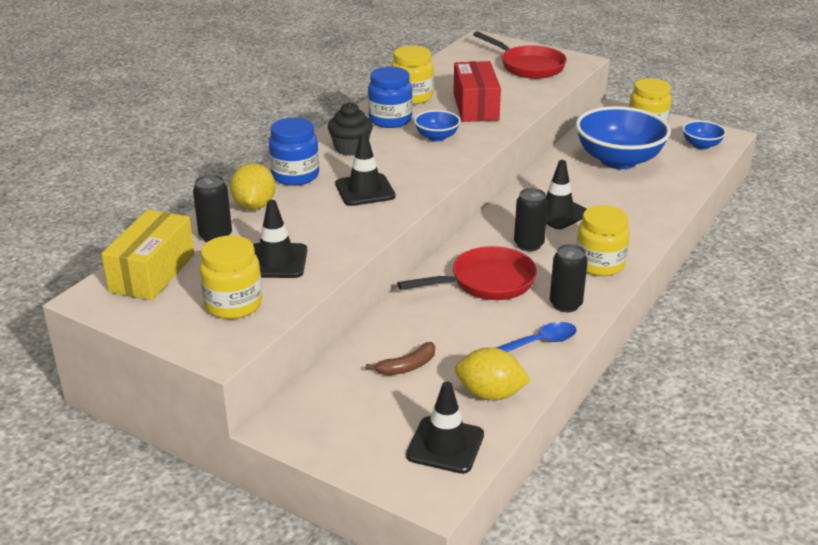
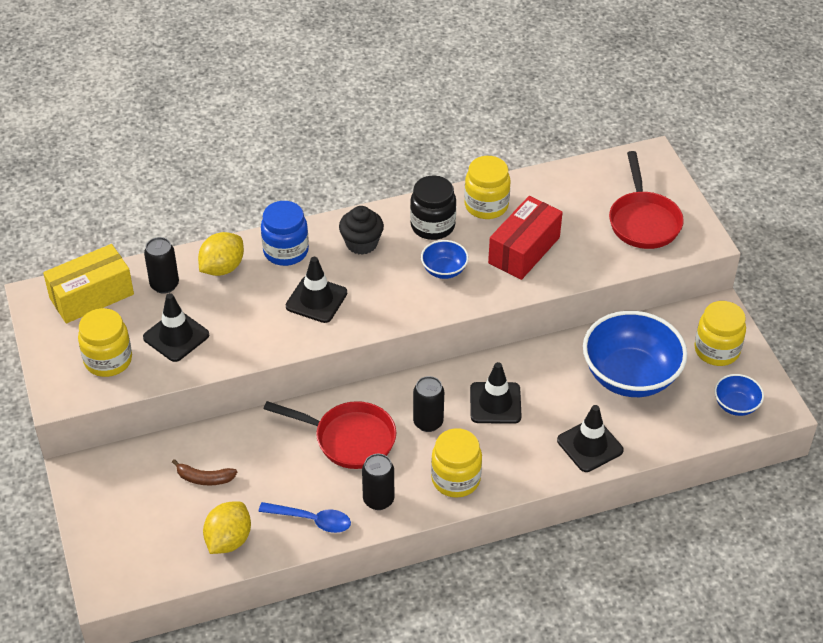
camera: 40 degrees right, 15 degrees up
blue jar [368,67,412,128] -> black jar [410,175,456,240]
black traffic cone [406,381,484,474] -> black traffic cone moved to [557,405,623,472]
yellow lemon [455,347,531,401] -> yellow lemon turned 60 degrees clockwise [203,501,251,554]

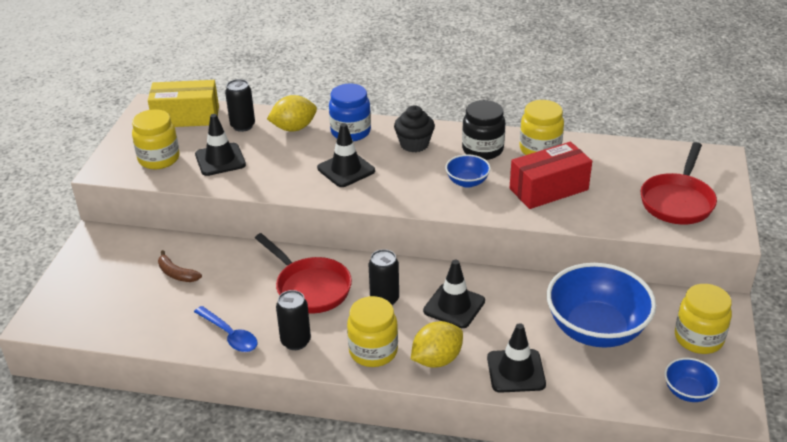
camera: 30 degrees right, 10 degrees down
yellow lemon [203,501,251,554] -> yellow lemon moved to [411,321,463,367]

